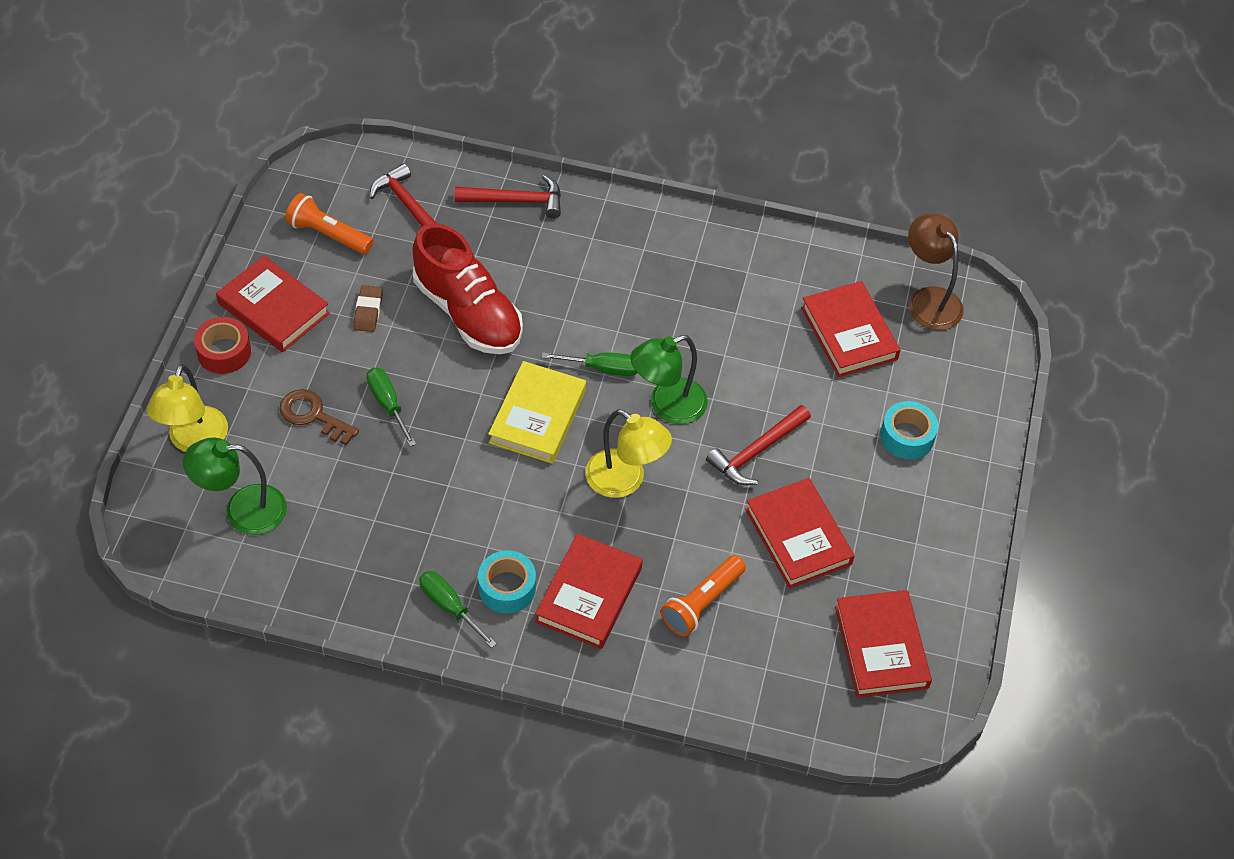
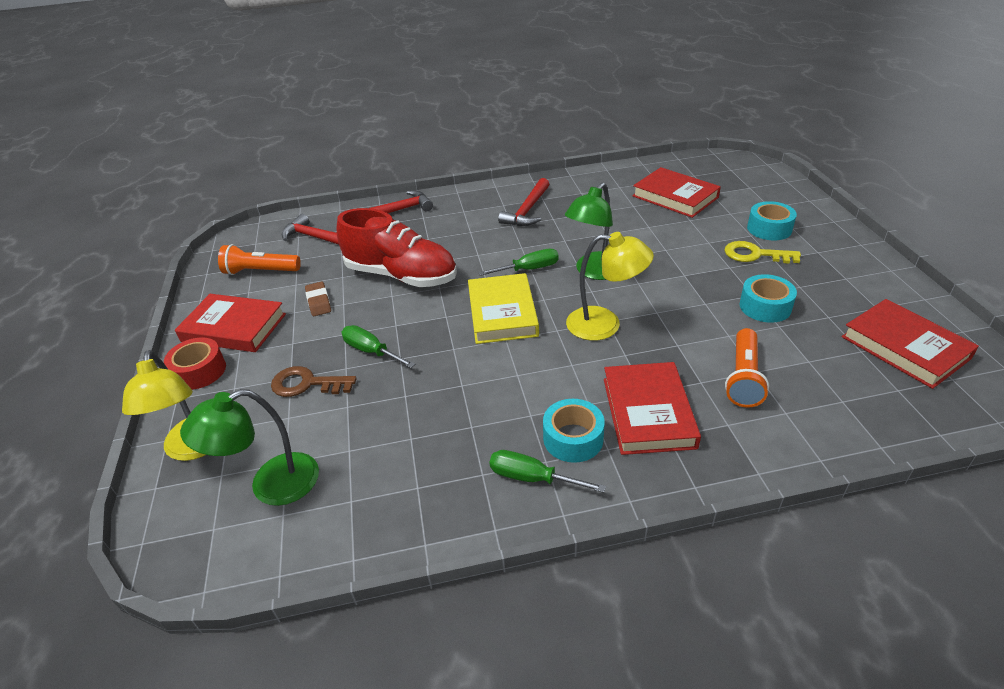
camera: 20 degrees left, 15 degrees down
red hammer [706,405,811,485] -> red hammer moved to [498,178,549,226]
red book [745,478,855,588] -> turquoise tape [739,274,797,323]
brown lamp [908,213,964,330] -> none
none -> yellow key [724,241,801,264]

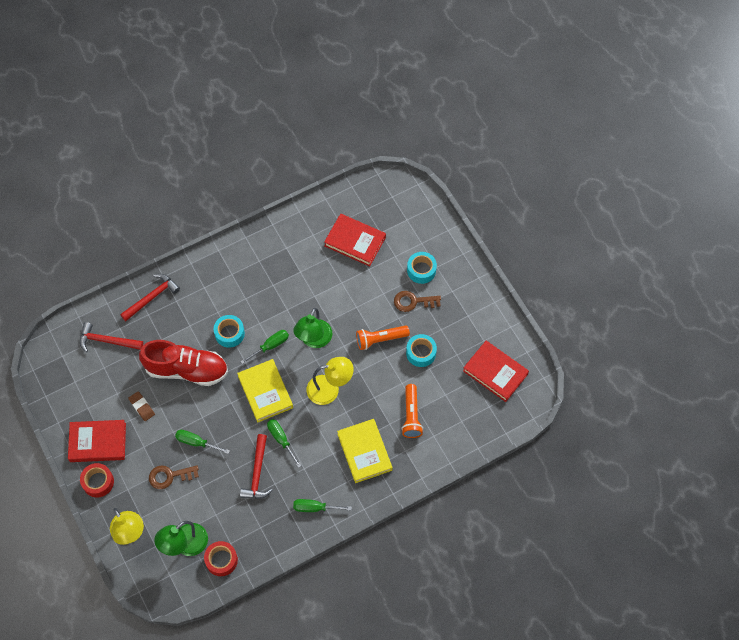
camera: 20 degrees left, 25 degrees up
orange flashlight [218,244,301,275] -> orange flashlight moved to [356,325,410,350]
red hammer [498,178,549,226] -> red hammer moved to [240,434,273,499]
turquoise tape [543,399,605,463] -> turquoise tape moved to [214,315,245,348]
red book [604,362,701,455] -> yellow book [337,419,392,483]
yellow key [724,241,801,264] -> brown key [394,291,441,312]
none -> red tape [204,541,238,576]
none -> green screwdriver [267,419,301,468]

